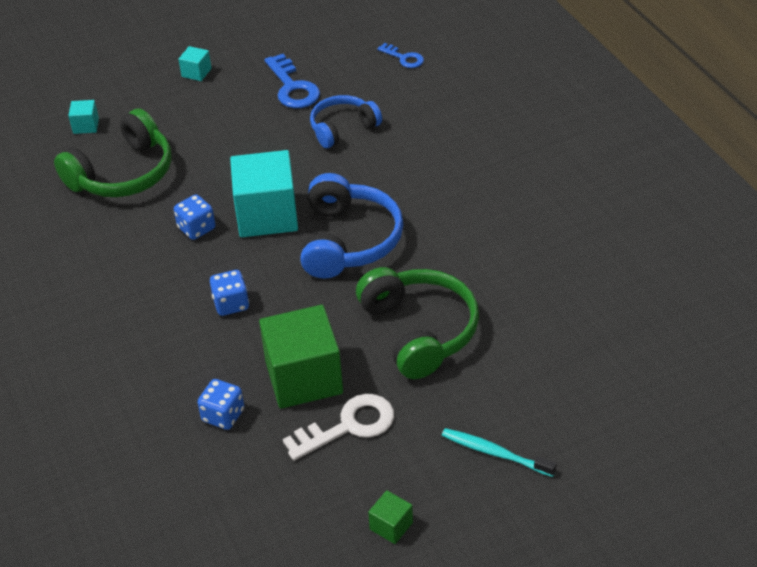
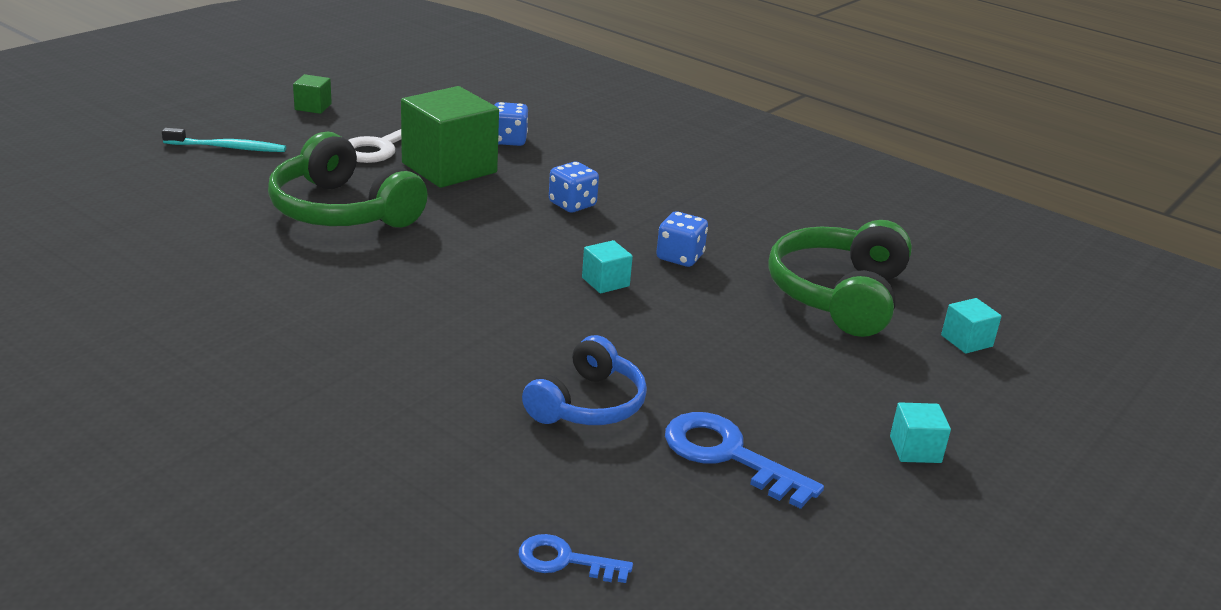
camera: 150 degrees right, 15 degrees down
turquoise cube [230,150,298,237] -> turquoise cube [582,240,633,294], size x0.44
blue headphones [300,173,404,279] -> none

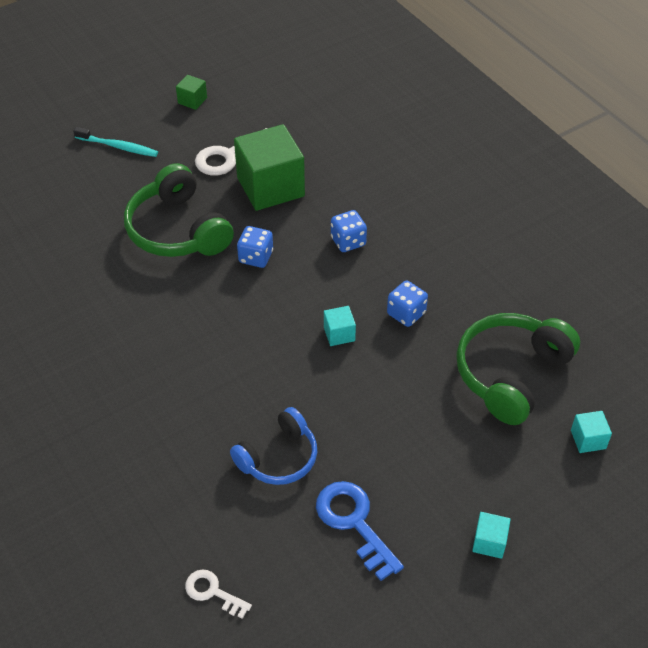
camera: 20 degrees right, 20 degrees up
blue dice [494,102,528,146] -> blue dice moved to [237,226,273,268]
blue key [519,534,633,583] -> white key [185,570,252,619]

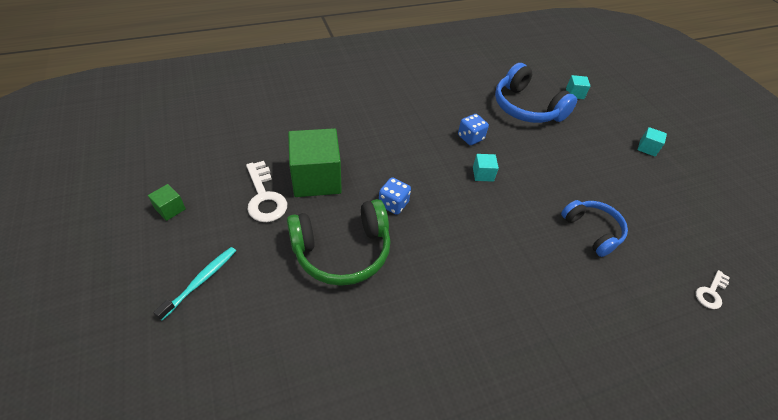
camera: 80 degrees left, 0 degrees up
blue key [316,481,404,581] -> none
blue dice [331,210,367,252] -> none
green headphones [456,313,580,425] -> blue headphones [495,63,577,123]

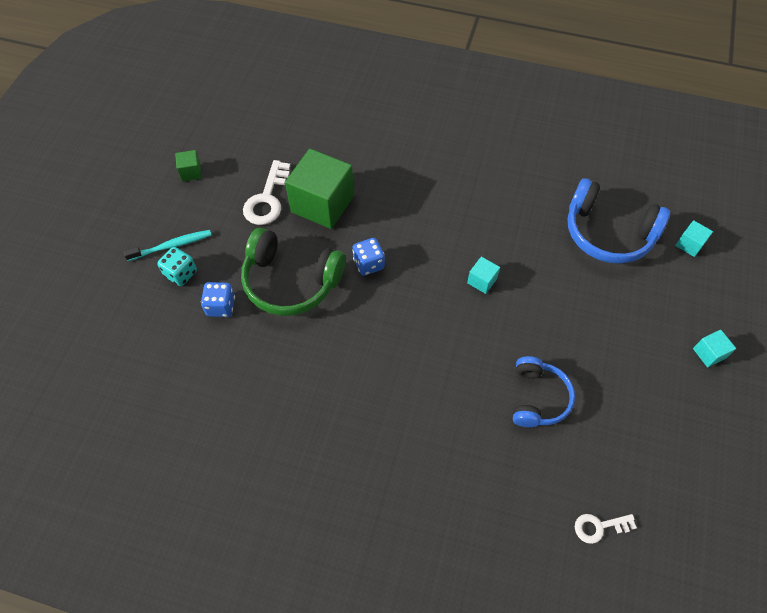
camera: 40 degrees right, 10 degrees up
blue dice [458,114,489,145] -> blue dice moved to [201,282,235,317]
blue headphones [495,63,577,123] -> blue headphones turned 60 degrees counterclockwise [568,178,670,264]
none -> turquoise dice [157,247,197,286]

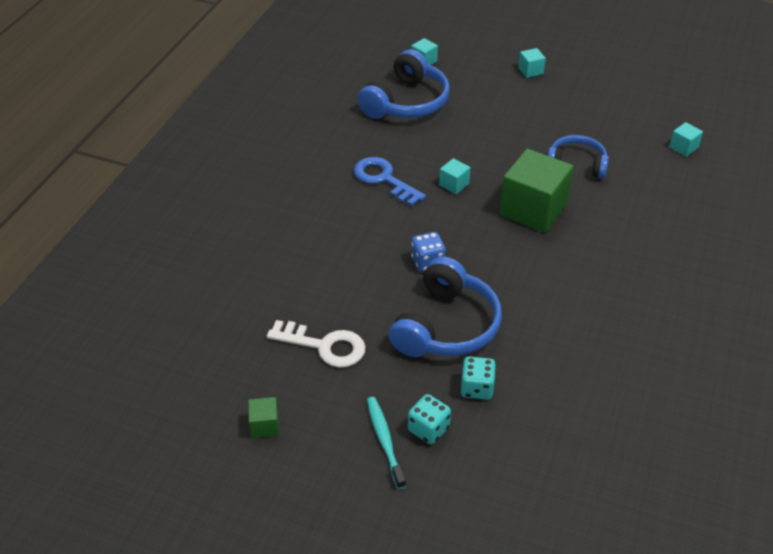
camera: 85 degrees left, 15 degrees down
blue dice [201,282,235,317] -> turquoise dice [460,356,496,400]
green headphones [241,228,346,316] -> blue headphones [389,256,502,357]
green cube [285,149,354,229] -> green cube moved to [500,149,574,233]
white key [575,514,637,544] -> turquoise cube [669,122,703,157]
none -> blue key [354,157,426,206]

